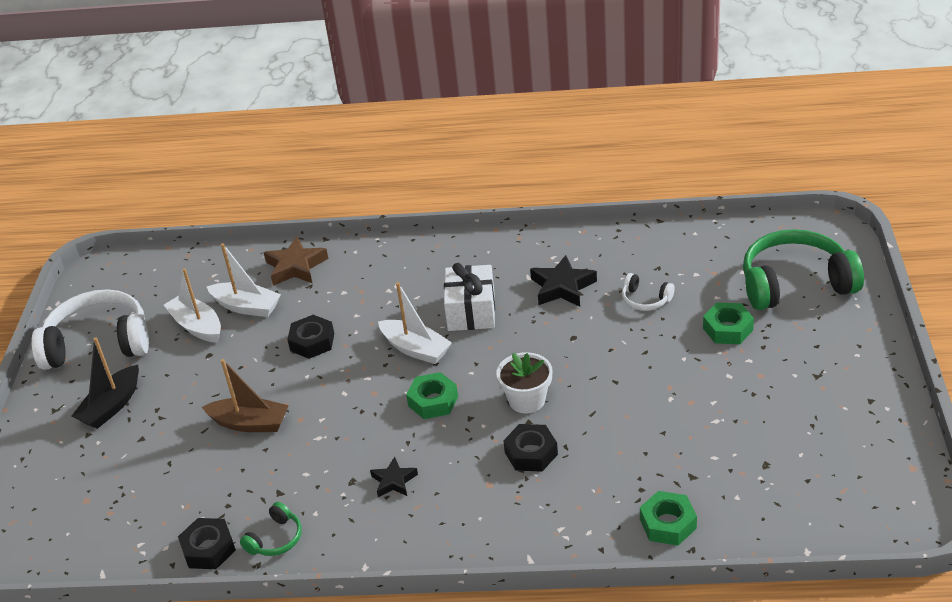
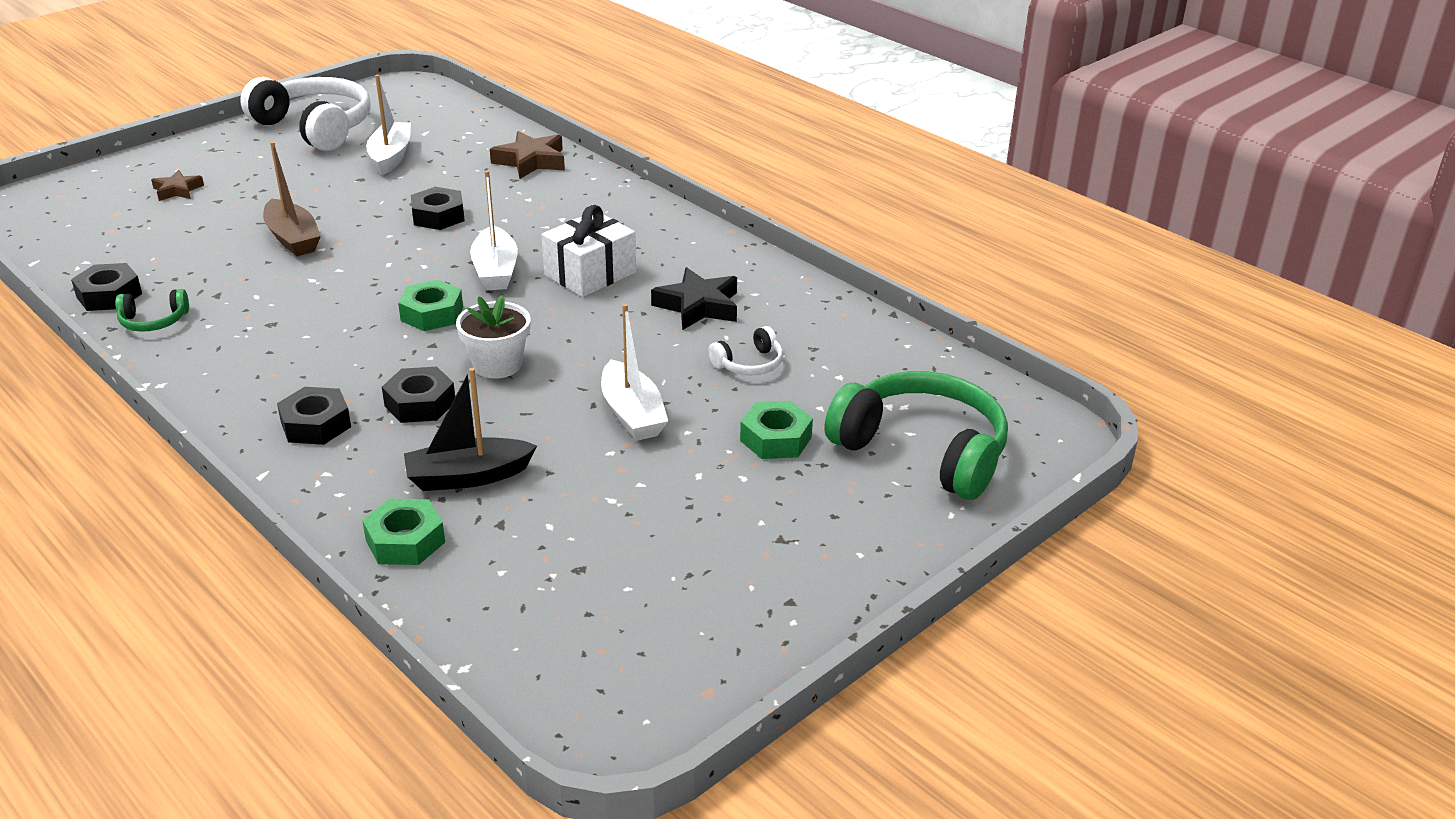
camera: 40 degrees right, 5 degrees down
black boat [72,337,139,429] -> black boat moved to [404,368,537,491]
white boat [207,243,281,317] -> white boat moved to [601,304,668,441]
black star [370,457,418,497] -> none
white headphones [622,273,675,311] -> white headphones turned 105 degrees counterclockwise [708,326,783,375]
none -> brown star [151,170,204,201]
none -> black nut [277,387,351,445]

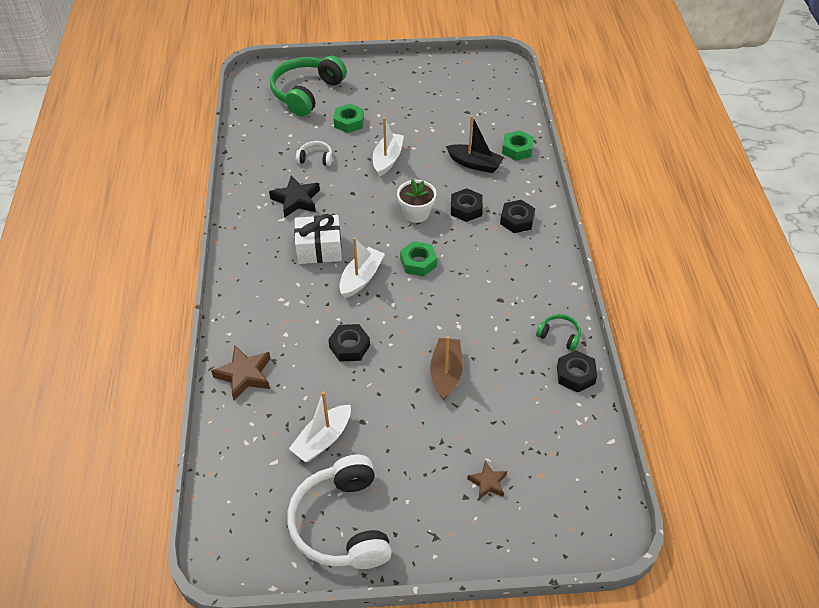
camera: 140 degrees left, 15 degrees up
green headphones [824,371,1008,500] -> green headphones turned 45 degrees clockwise [270,56,347,116]

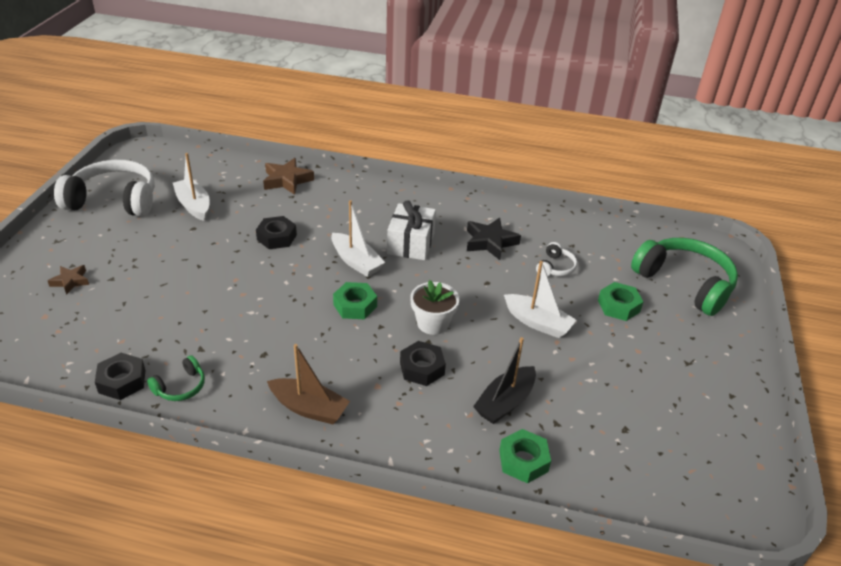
camera: 105 degrees right, 10 degrees down
brown boat [430,336,463,401] -> brown boat moved to [267,344,350,424]
black nut [500,200,535,233] -> none

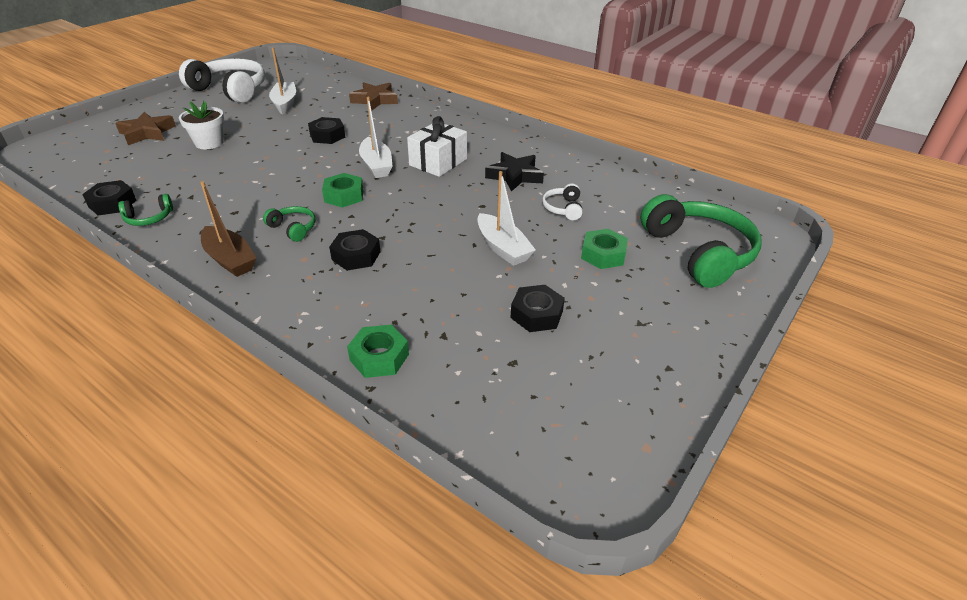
camera: 25 degrees right, 0 degrees up
brown star [48,265,89,295] -> brown star [115,112,176,145], size x1.63
white flower pot [410,280,459,335] -> white flower pot moved to [179,101,224,149]
black boat [473,337,536,424] -> none
white headphones [536,242,577,276] -> white headphones turned 135 degrees clockwise [542,183,583,220]
none -> green headphones [263,206,315,242]
none -> black nut [510,285,565,332]

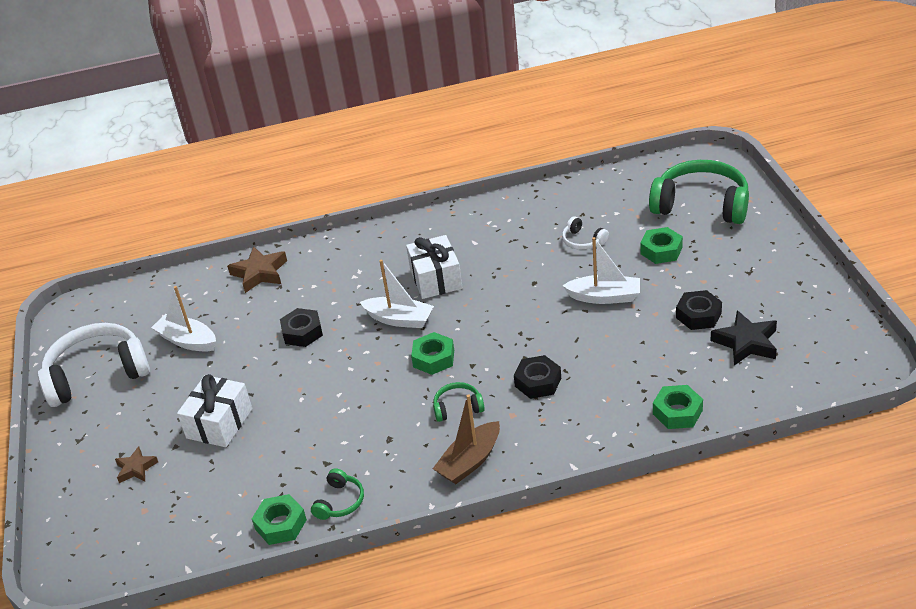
camera: 45 degrees left, 0 degrees up
black nut [82,180,137,216] -> green nut [252,494,307,545]
brown star [115,112,176,145] -> brown star [115,446,158,483], size x0.61
white flower pot [179,101,224,149] -> white gift [177,374,252,447]
brown boat [200,181,256,277] -> brown boat turned 135 degrees clockwise [433,394,500,484]
black star [485,152,544,192] -> black star moved to [710,310,777,366]

